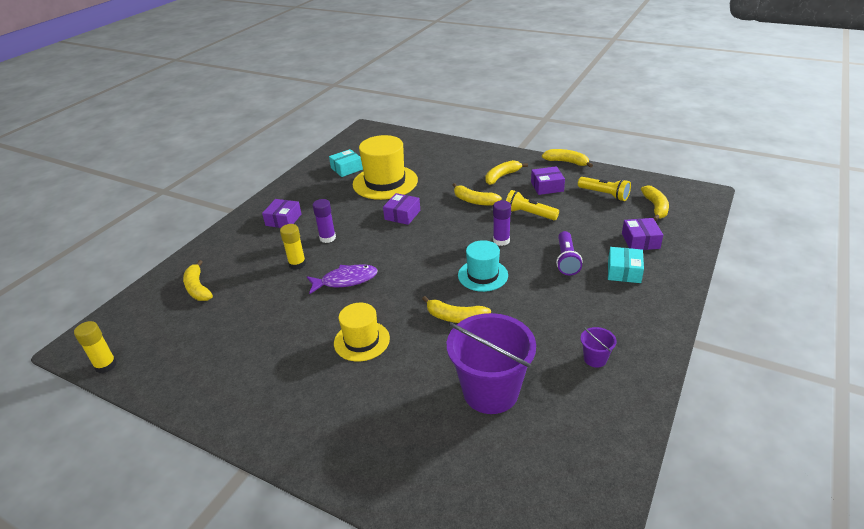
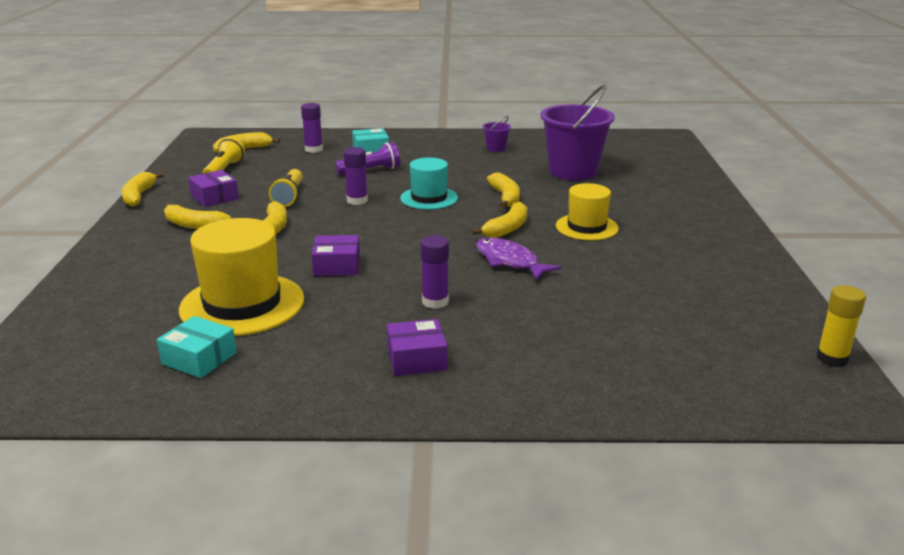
camera: 120 degrees left, 10 degrees down
yellow banana [183,260,213,301] -> yellow banana moved to [472,202,527,238]
yellow glue stick [280,224,306,270] -> none
purple box [622,218,663,250] -> purple glue stick [301,103,323,153]

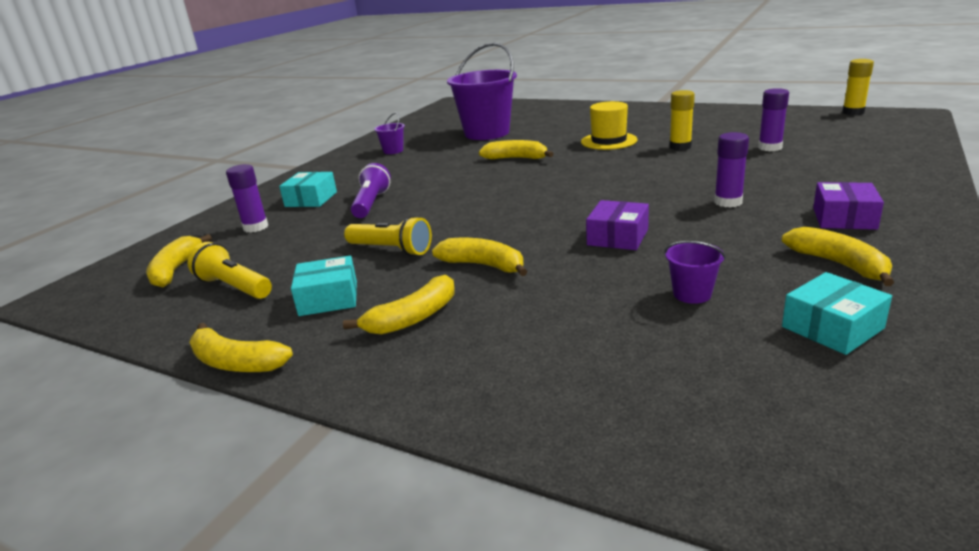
camera: 60 degrees left, 0 degrees up
yellow hat [179,218,304,336] -> purple bucket [664,241,726,304]
purple box [188,170,239,207] -> turquoise box [291,256,357,316]
purple glue stick [343,147,368,205] -> purple glue stick moved to [758,88,789,151]
turquoise hat [400,157,458,210] -> none
yellow banana [472,202,527,238] -> yellow banana moved to [782,227,894,286]
purple fish [476,238,562,280] -> none
none -> yellow glue stick [669,90,695,151]

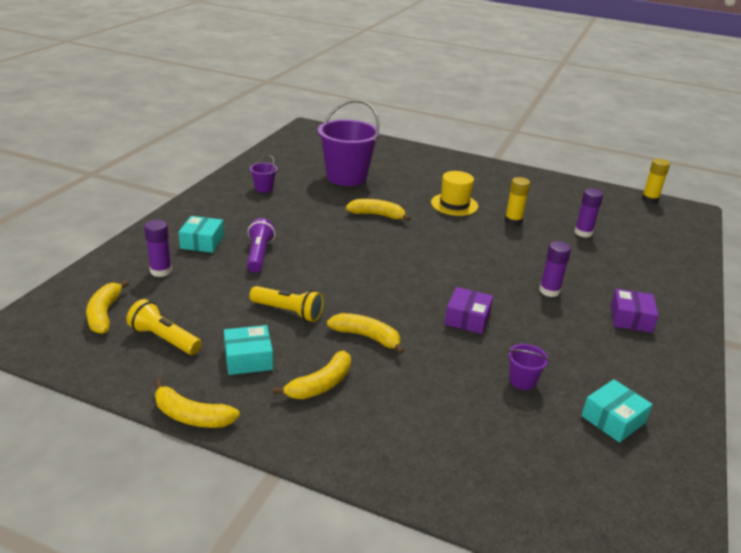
camera: 10 degrees left, 5 degrees up
yellow banana [782,227,894,286] -> none

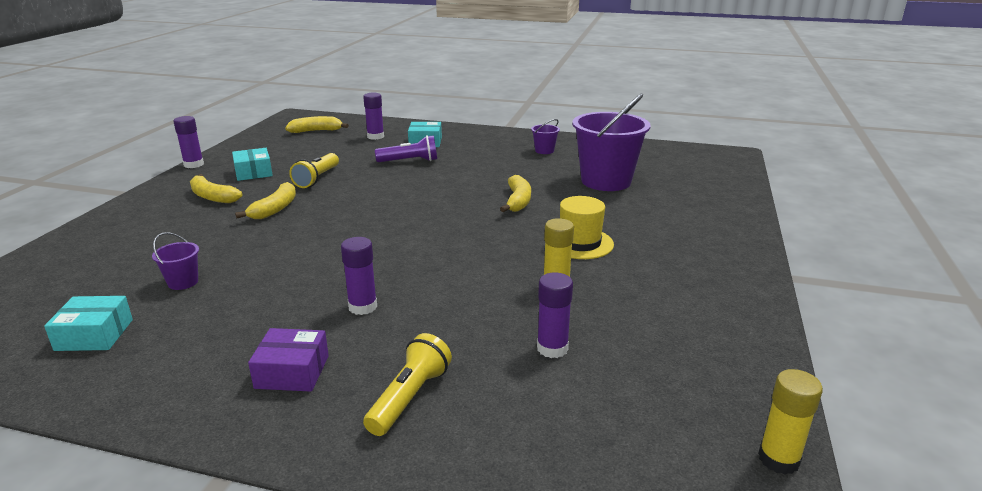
camera: 85 degrees right, 5 degrees down
yellow flashlight [127,299,202,355] -> yellow flashlight moved to [363,333,452,436]
yellow banana [154,380,240,428] -> purple glue stick [173,116,204,168]
purple box [445,287,493,334] -> none
turquoise box [581,379,653,443] -> turquoise box turned 45 degrees counterclockwise [44,296,133,351]

